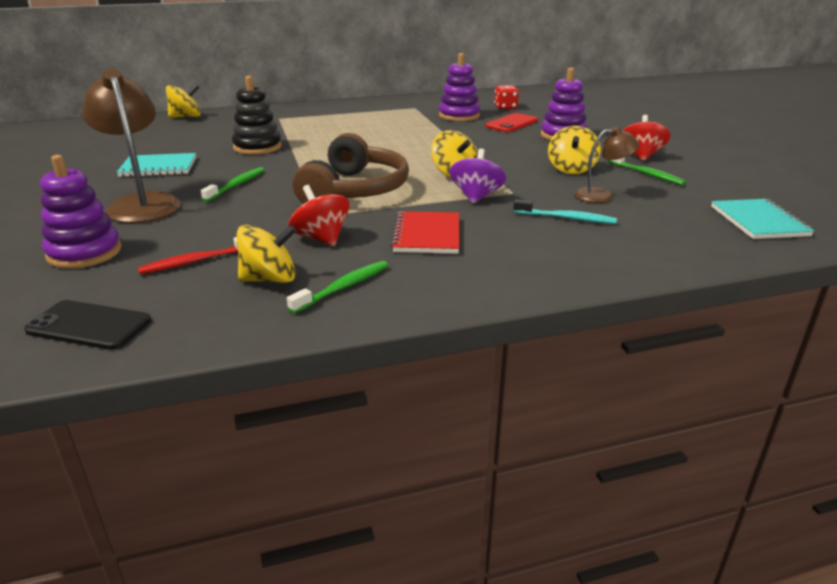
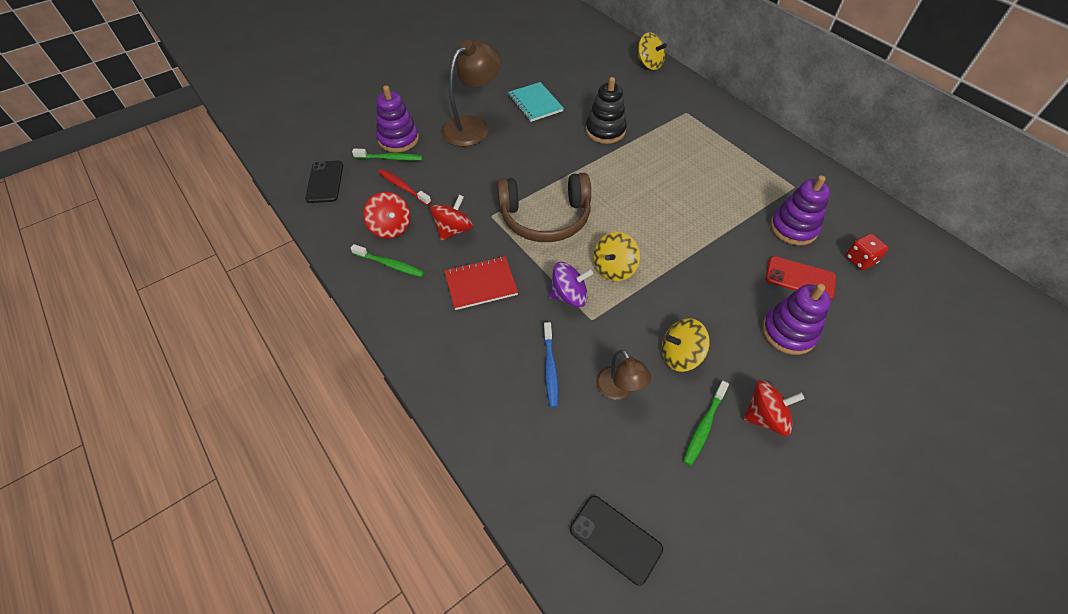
camera: 70 degrees right, 25 degrees up
green toothbrush [201,167,265,202] -> green toothbrush moved to [352,148,423,161]
yellow spinning top [237,225,297,283] -> red spinning top [363,192,410,239]
turquoise toothbrush [513,199,617,224] -> blue toothbrush [543,322,559,408]
turquoise notebook [711,199,814,239] -> black phone [570,496,663,586]

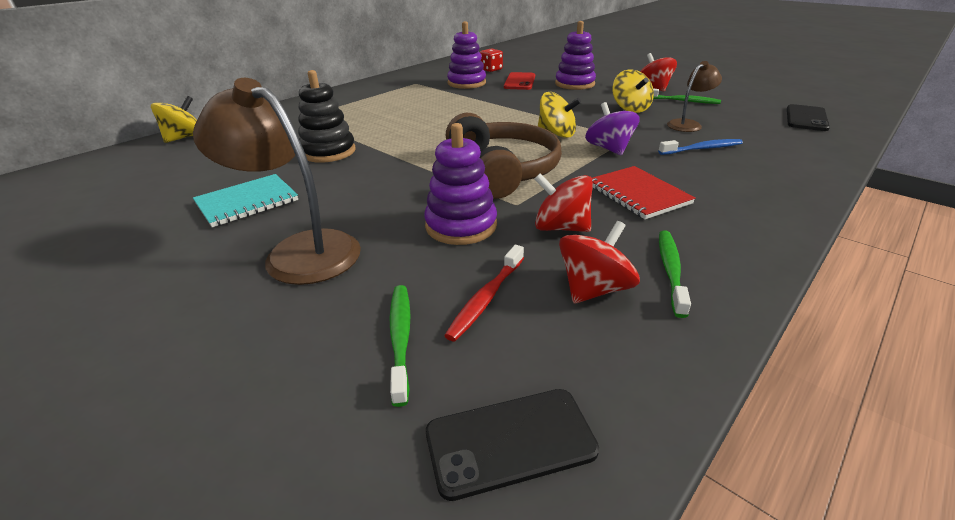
camera: 100 degrees left, 20 degrees down
purple stacking toy [376,85,419,153] -> purple stacking toy moved to [424,123,497,245]

